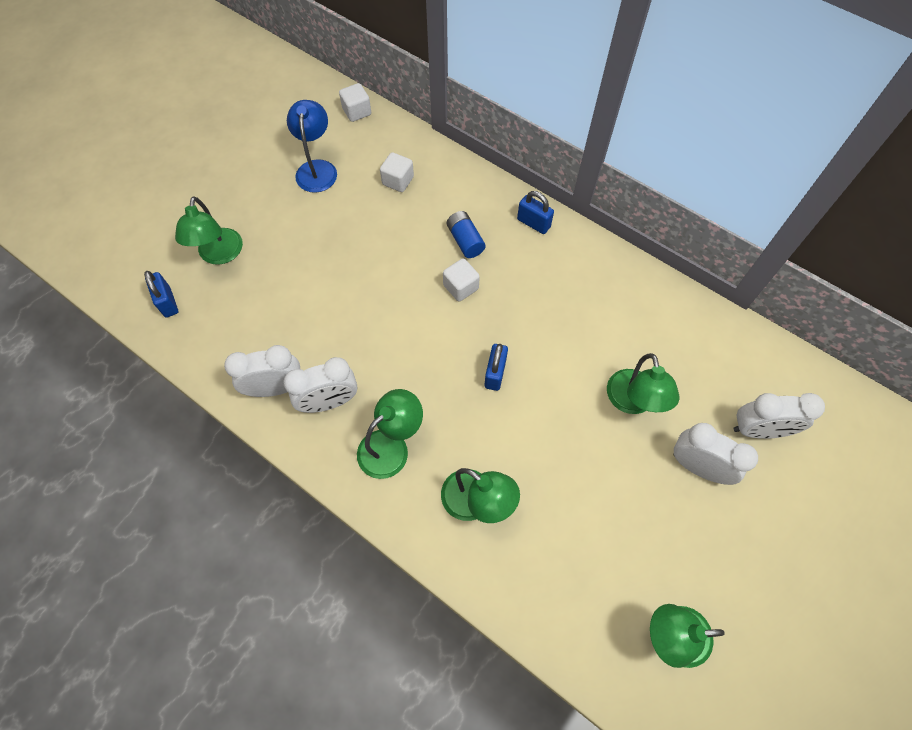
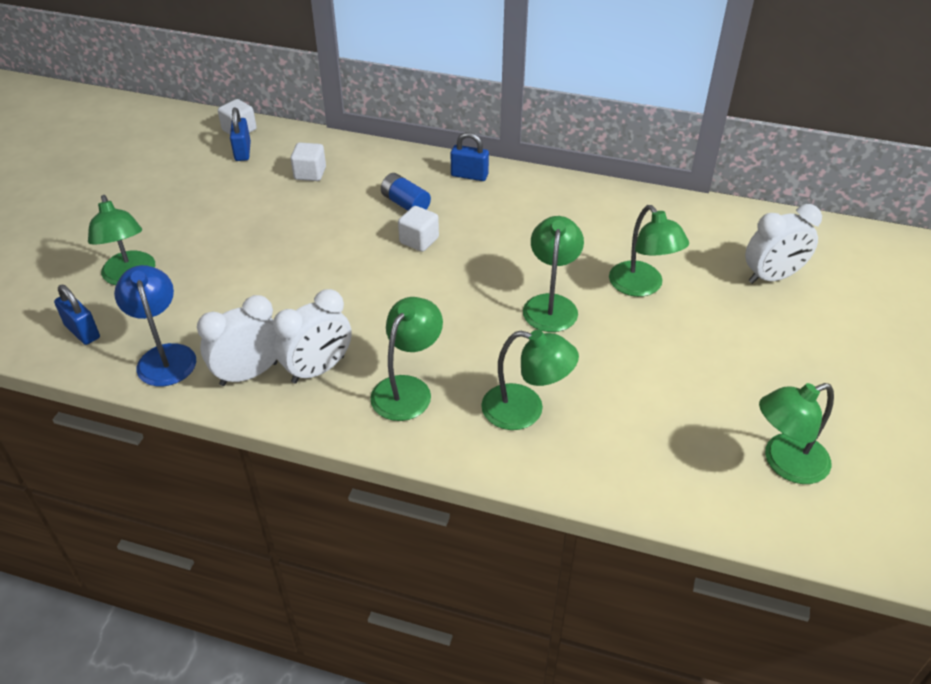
camera: 20 degrees left, 20 degrees down
blue lamp [287,100,337,193] -> blue lamp moved to [114,265,196,386]
blue padlock [484,344,508,391] -> blue padlock moved to [230,108,251,161]
white clock [674,423,758,485] -> none
none -> green lamp [523,216,584,332]

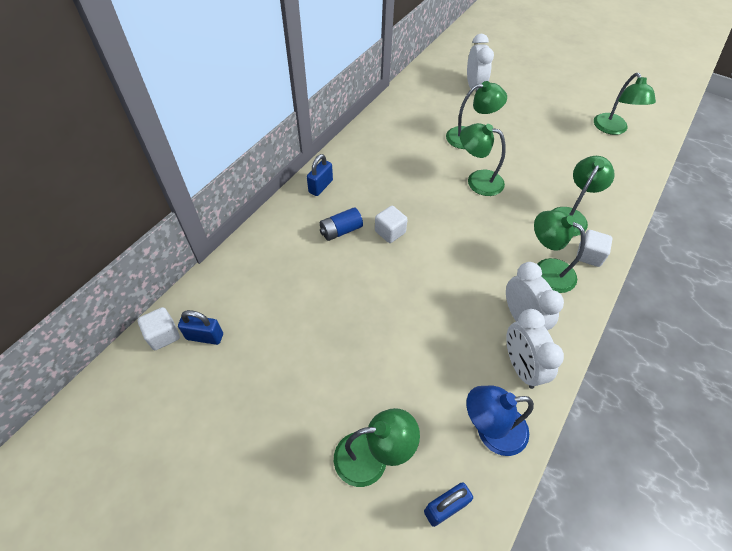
camera: 75 degrees left, 10 degrees up
white cube [291,143,326,181] -> white cube moved to [577,230,613,267]

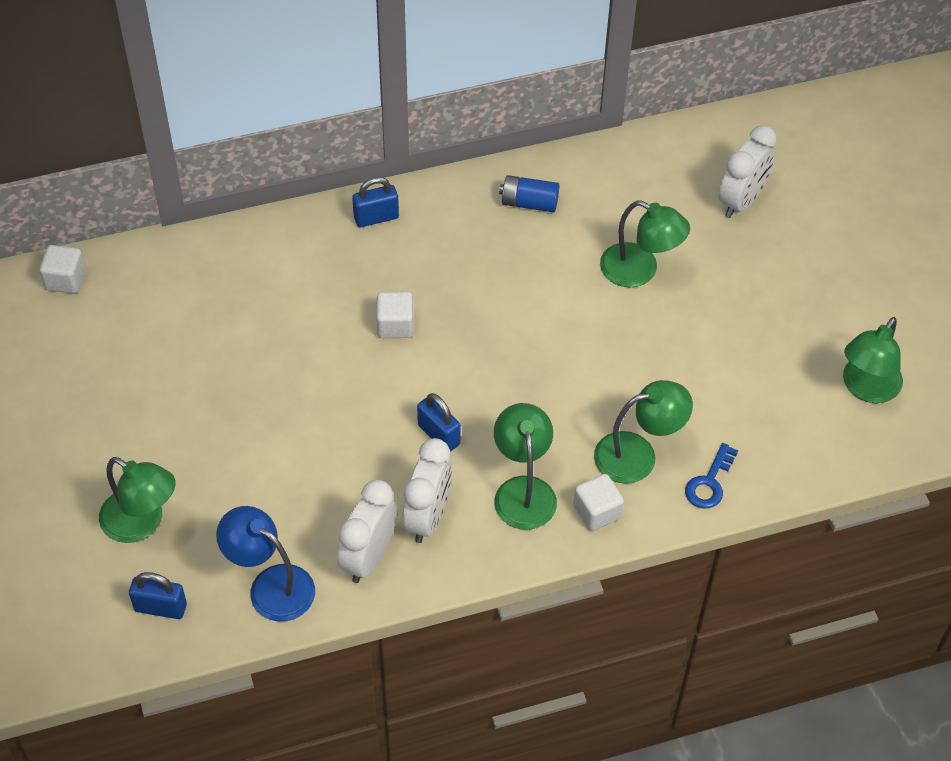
camera: 40 degrees right, 0 degrees up
blue padlock [178,310,223,345] -> blue padlock moved to [417,393,461,452]
blue battery [320,207,363,241] -> blue battery moved to [499,175,559,212]
green lamp [460,123,506,196] -> none
none -> blue key [685,443,738,509]

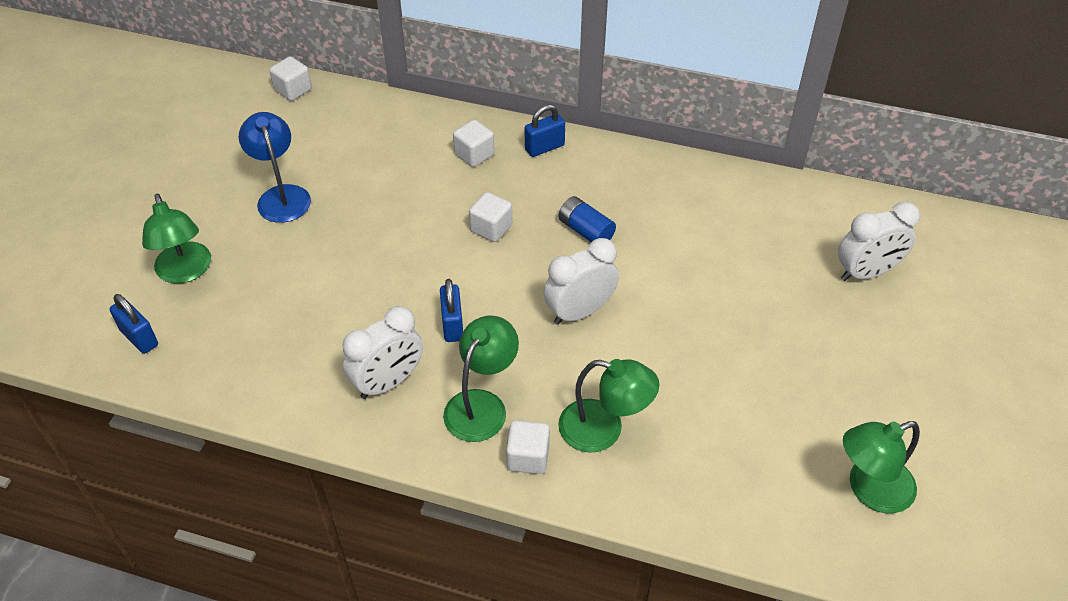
camera: 35 degrees right, 5 degrees down
blue lamp [216,506,315,622] -> blue lamp moved to [239,112,311,223]
white clock [337,480,397,583] -> white clock moved to [544,238,619,325]
blue padlock [352,177,399,227] -> blue padlock turned 45 degrees counterclockwise [525,104,565,157]
blue battery [499,175,559,212] -> blue battery moved to [559,196,616,242]
green lamp [600,201,690,287] -> none
blue key [685,443,738,509] -> none
none -> white cube [453,120,494,167]

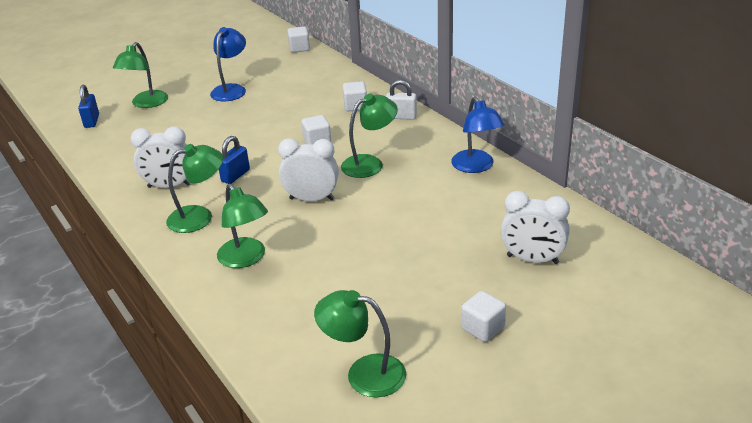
camera: 40 degrees right, 15 degrees down
white cube [506,420,550,474] -> white cube moved to [461,291,506,342]
blue padlock [525,104,565,157] -> white padlock [386,80,417,120]
blue battery [559,196,616,242] -> green lamp [341,93,398,178]
none -> blue lamp [451,97,504,173]

